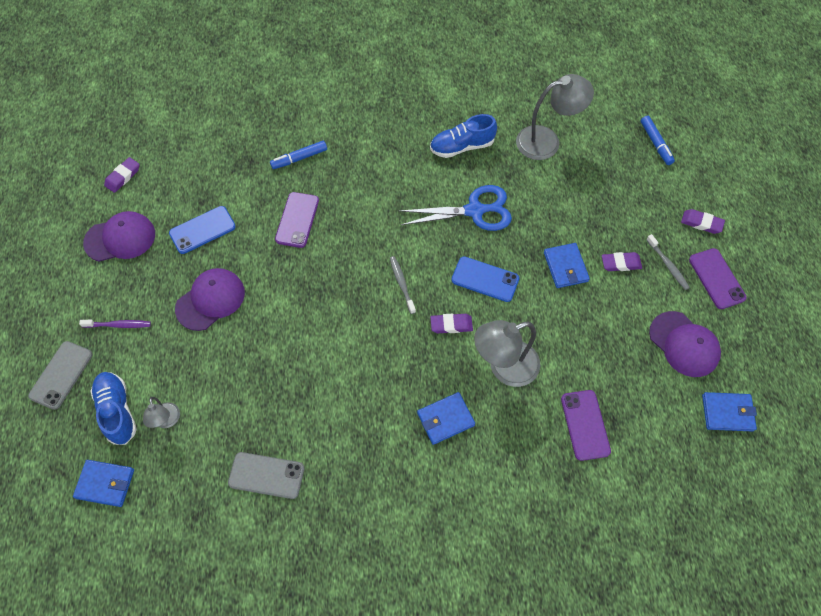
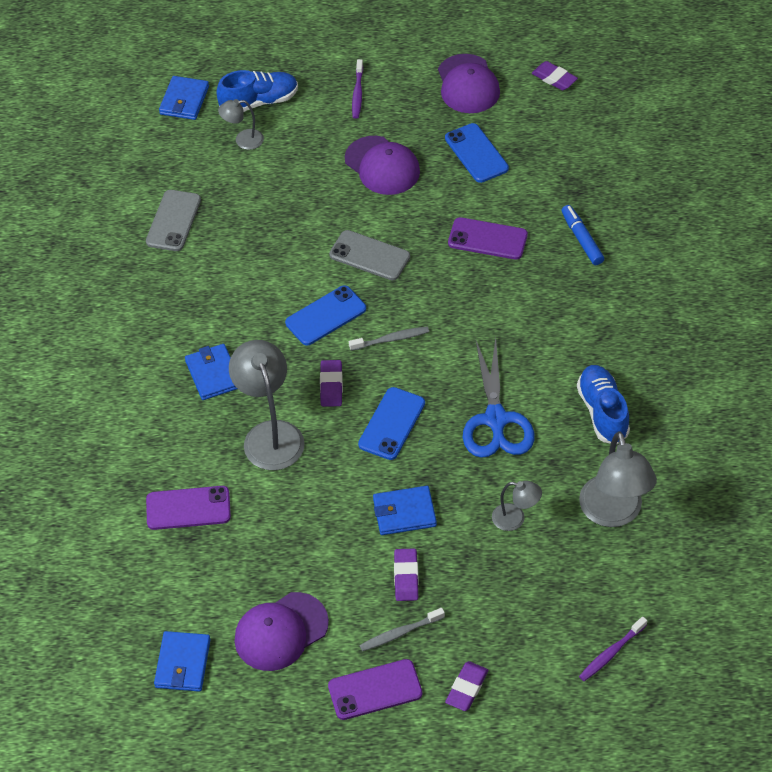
camera: 95 degrees right, 10 degrees down
grey phone [28,341,92,410] -> grey phone moved to [329,230,410,280]
blue marker [641,116,675,165] -> purple toothbrush [579,616,647,681]
none -> blue phone [285,285,366,345]
none -> grey lamp [492,481,542,531]

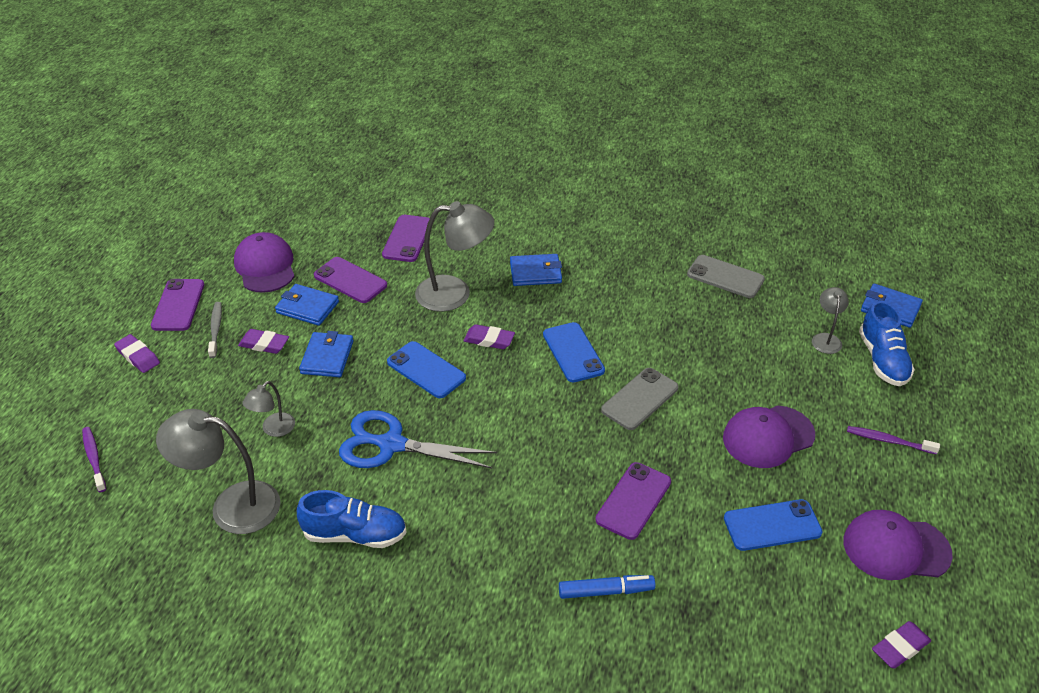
camera: 105 degrees right, 10 degrees down
blue wallet [154,631,210,692] -> blue wallet moved to [275,284,339,326]
grey toothbrush [349,326,429,351] -> none
none -> purple phone [314,257,387,303]

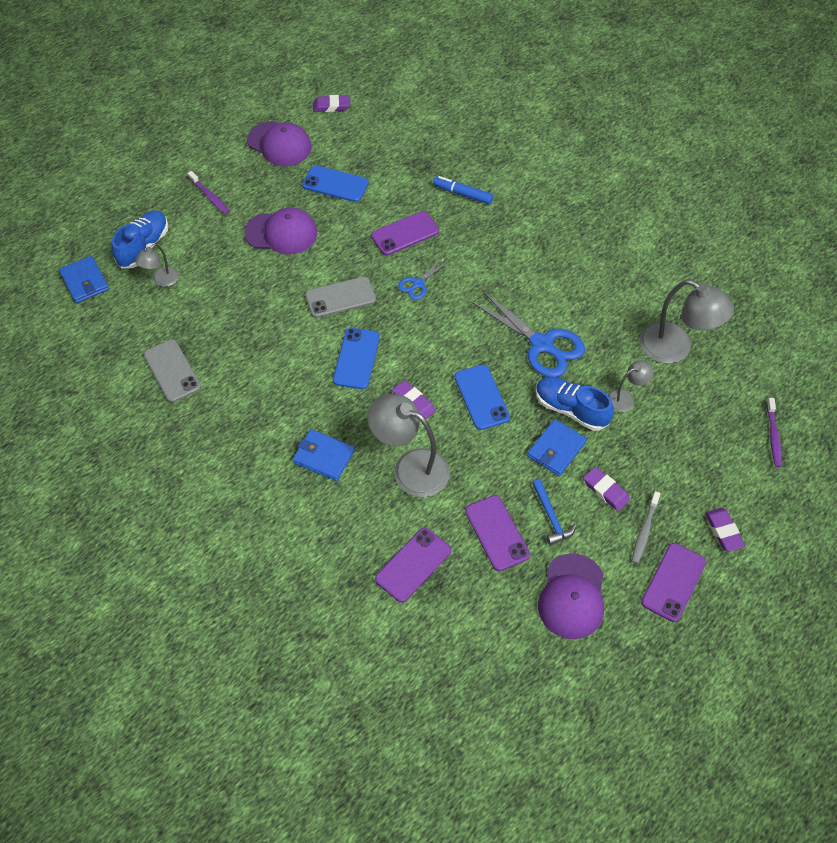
camera: 150 degrees left, 15 degrees up
blue wallet [275,284,339,326] -> blue hammer [532,479,576,545]
blue shoe [297,490,407,548] -> blue shoe moved to [535,377,614,431]
none -> blue scissors [398,257,450,300]

